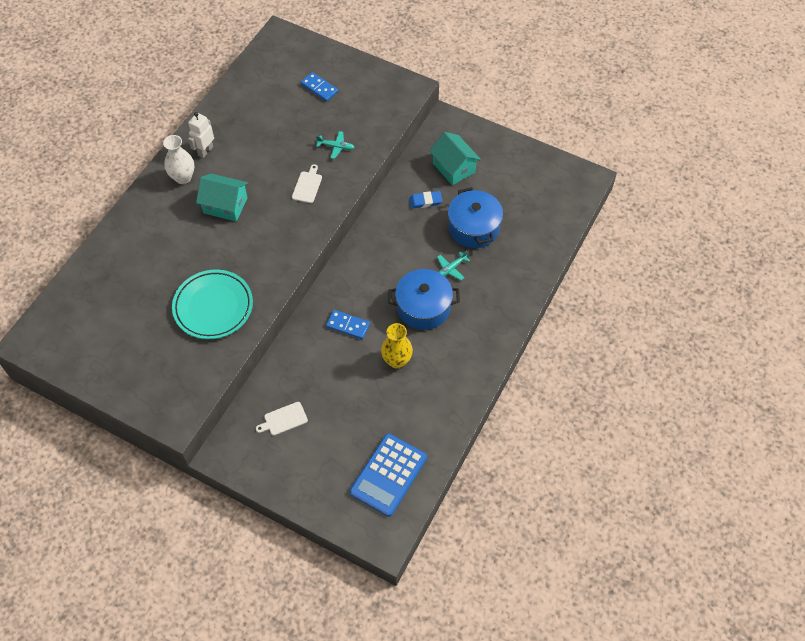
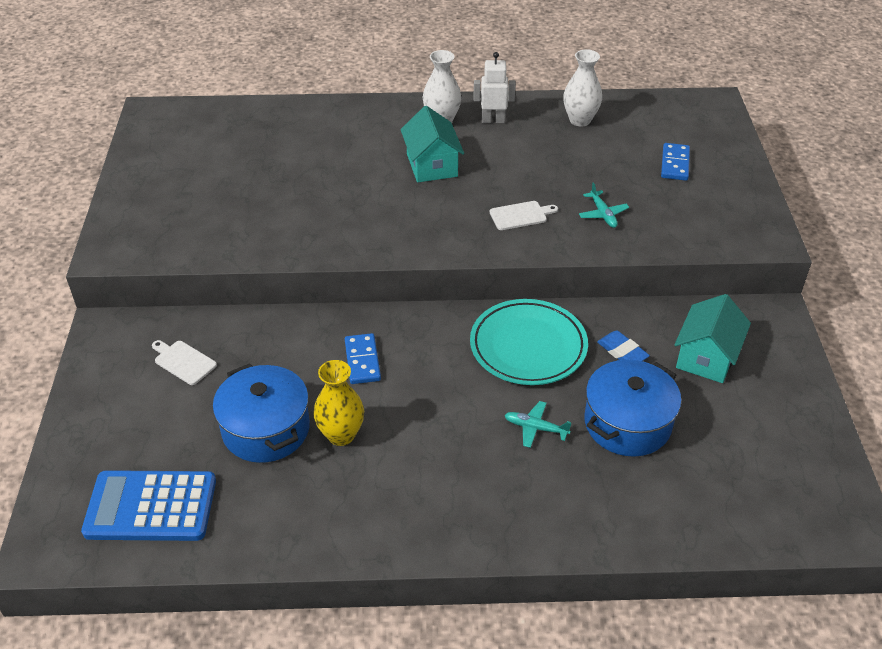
camera: 60 degrees right, 15 degrees down
turquoise plate [172,270,253,339] -> turquoise plate moved to [470,299,588,385]
blue pot [388,269,460,330] -> blue pot moved to [213,363,310,463]
none -> white vase [563,49,602,126]

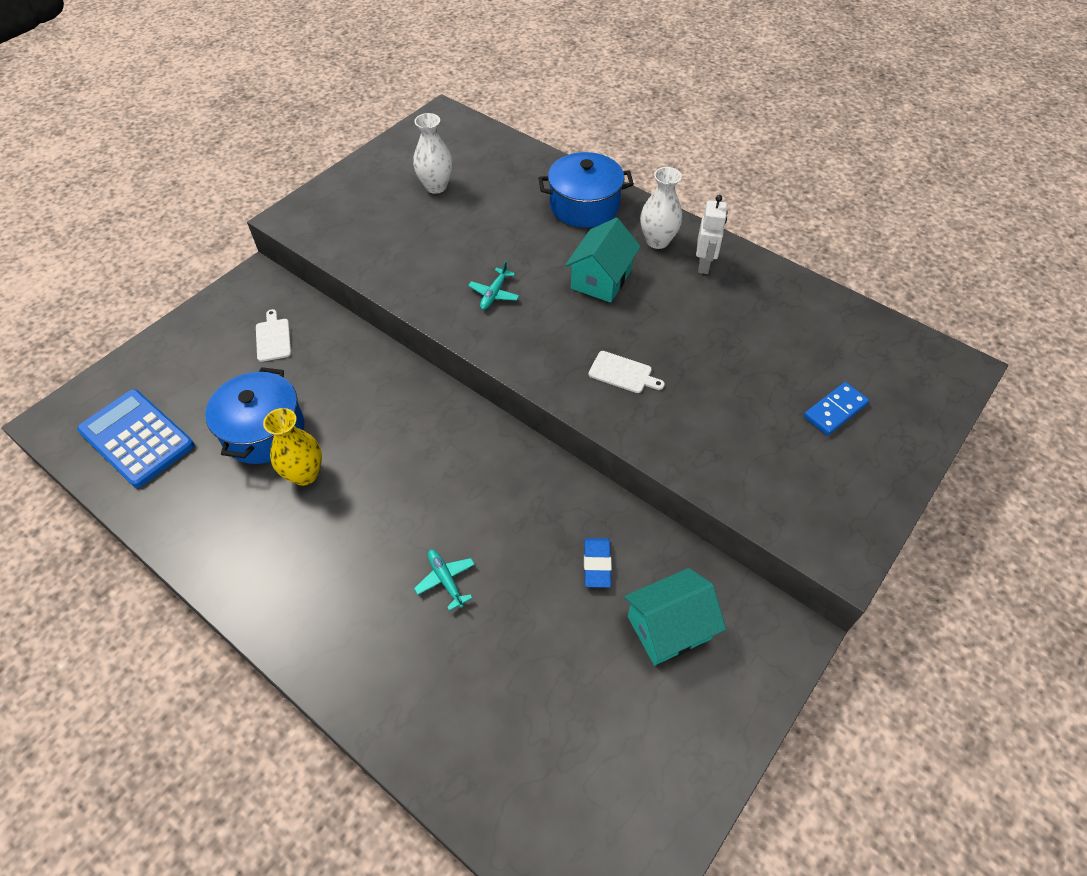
camera: 40 degrees right, 10 degrees up
blue domino [345,333,381,384] -> none
turquoise plate [470,299,588,385] -> none
white robot [473,52,516,123] -> white robot turned 60 degrees clockwise [696,195,728,274]
white vase [563,49,602,126] -> white vase moved to [413,113,453,194]
turquoise plane [579,182,629,228] -> turquoise plane moved to [468,261,519,310]
blue pot [584,360,681,457] -> blue pot moved to [538,152,634,228]

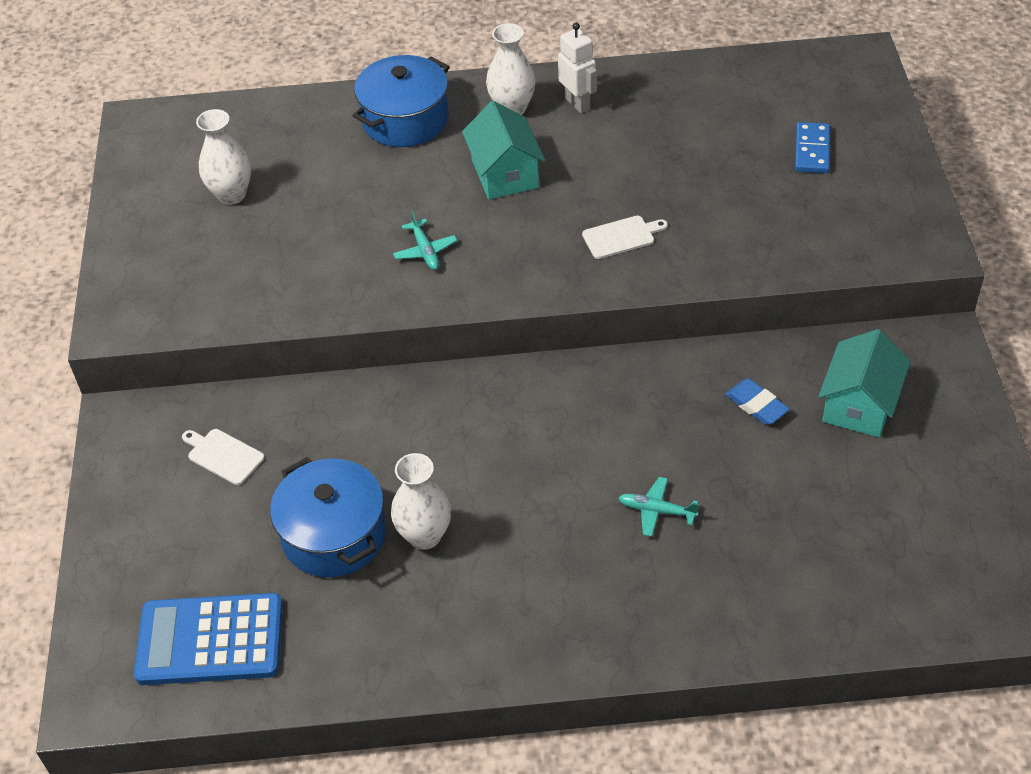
camera: 40 degrees left, 5 degrees down
yellow vase [263,408,322,486] -> white vase [391,453,451,550]

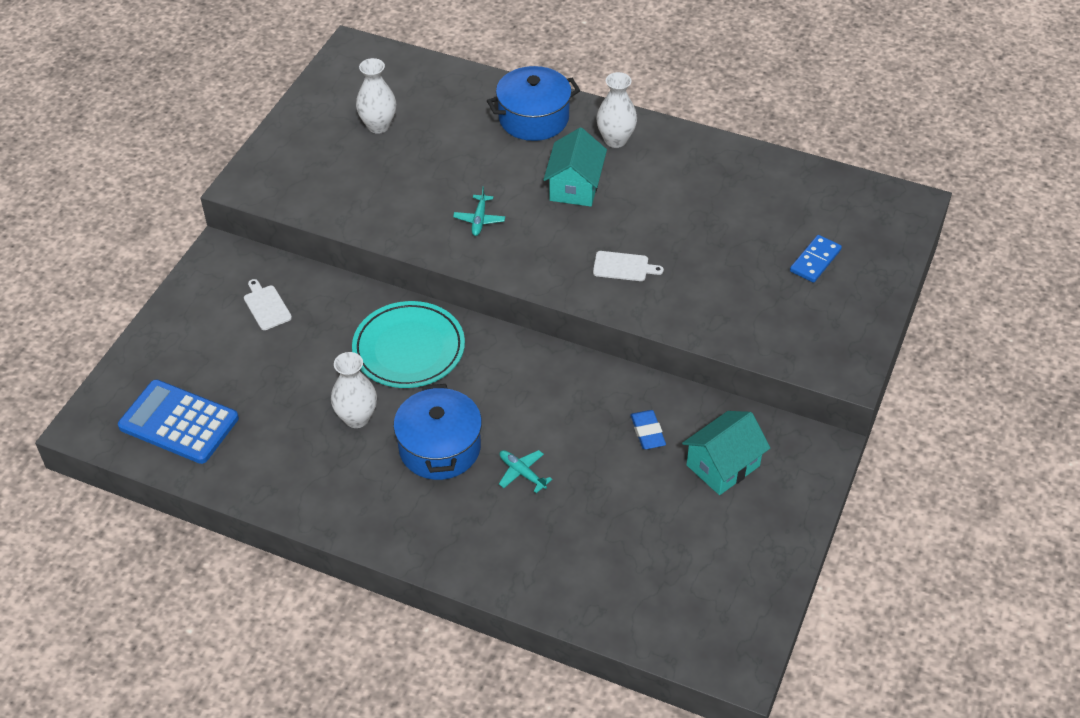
camera: 25 degrees right, 0 degrees up
blue pot [270,457,386,577] -> blue pot moved to [393,384,482,480]
white robot [558,23,597,113] -> none
none -> turquoise plate [352,301,465,388]

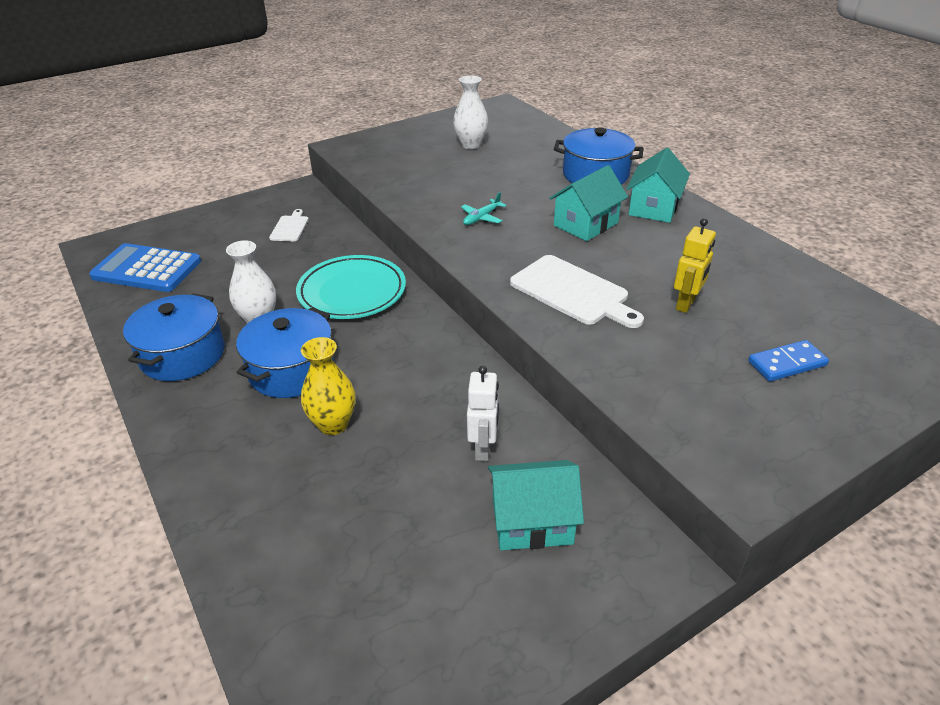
camera: 35 degrees right, 10 degrees down
blue calculator [118,380,239,464] -> blue calculator turned 45 degrees counterclockwise [89,243,201,292]
turquoise plane [499,450,552,493] -> yellow vase [301,337,356,435]
white cutting board [593,251,664,281] -> white cutting board [510,255,644,328], size x1.86
white vase [596,72,637,148] -> turquoise house [626,148,690,223]
blue eraser [631,410,666,449] -> white robot [467,366,499,461]
none -> blue pot [123,293,225,381]
none -> yellow robot [674,218,716,313]

